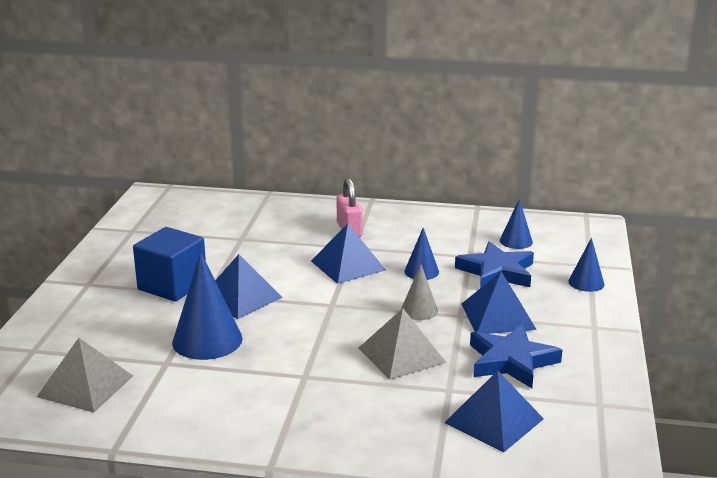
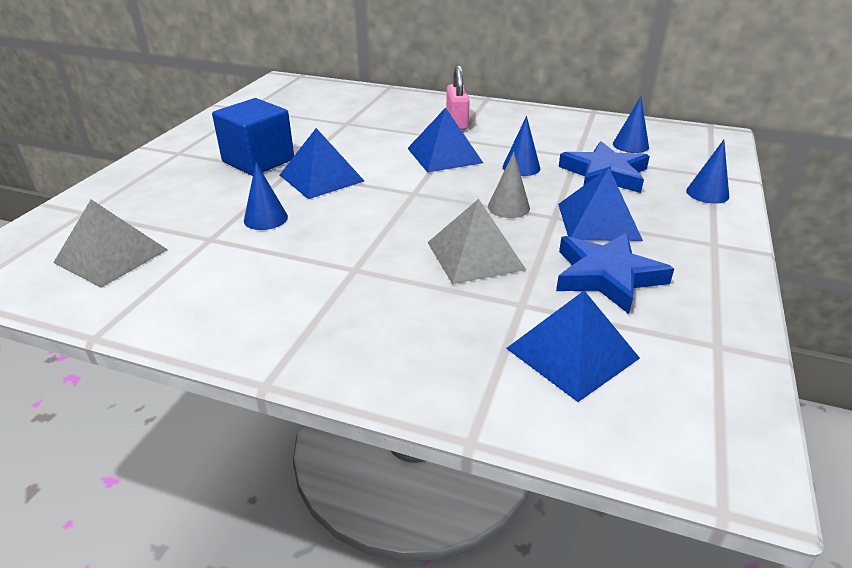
camera: 10 degrees right, 10 degrees up
blue cone [172,252,243,360] -> blue cone [244,162,288,230], size x0.56

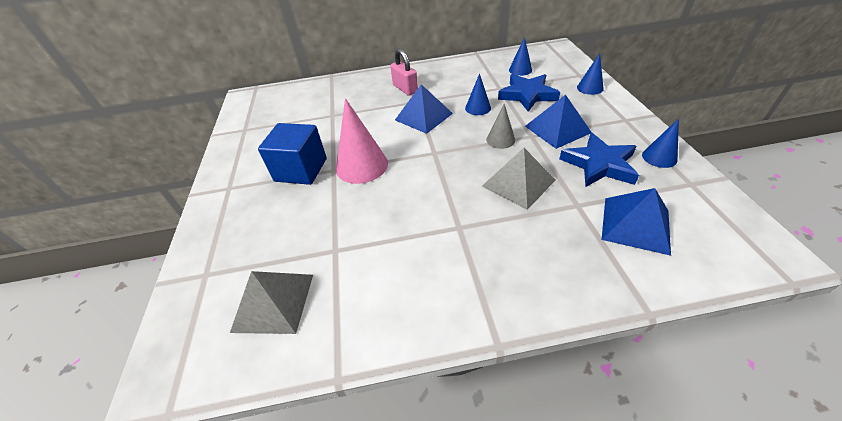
camera: 25 degrees left, 10 degrees up
blue cone [244,162,288,230] -> blue cone moved to [642,119,679,168]
blue pyramid [280,128,364,199] -> pink cone [336,98,388,184]

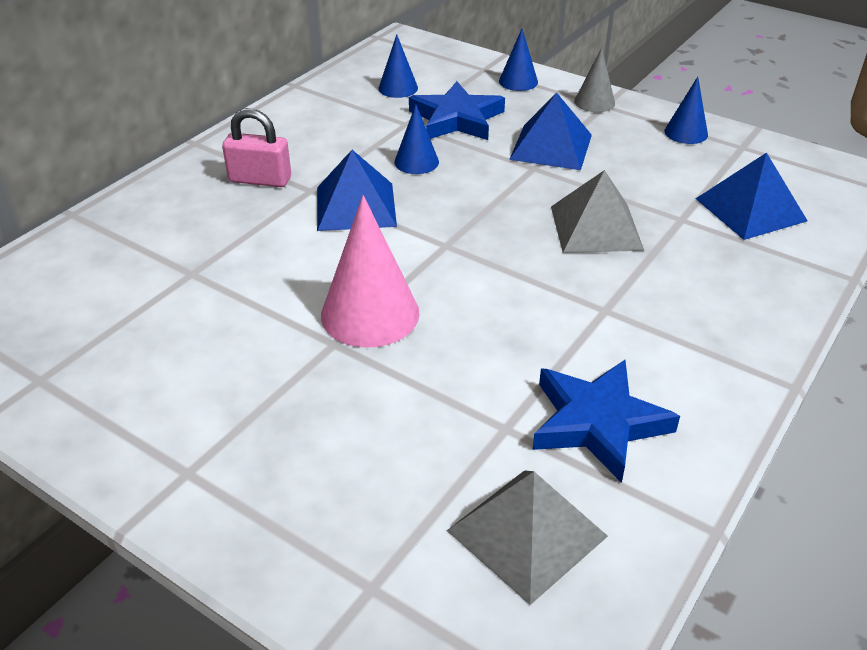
camera: 50 degrees left, 5 degrees down
blue cube [258,123,327,185] -> none
grey cone [486,104,515,149] -> grey cone moved to [574,47,615,112]
blue star [559,133,639,187] -> blue star moved to [532,360,680,483]

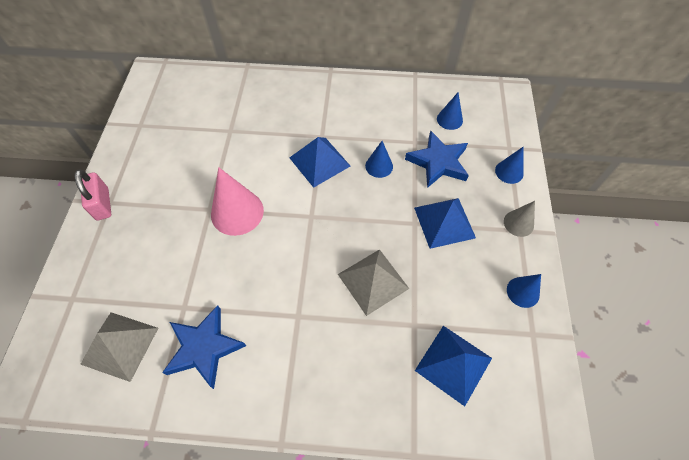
camera: 60 degrees right, 20 degrees up
pink padlock [222,108,291,187] -> pink padlock moved to [74,169,111,220]

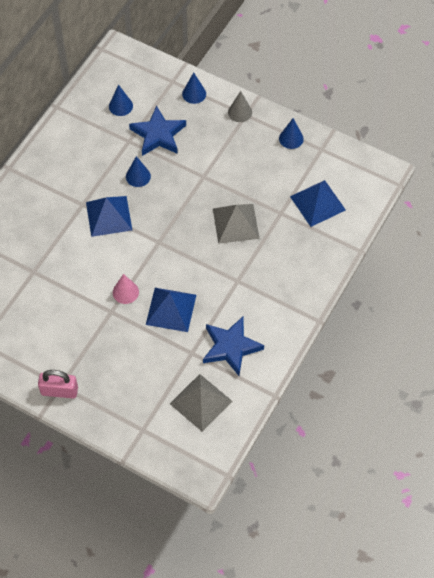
camera: 65 degrees left, 0 degrees up
pink cone [211,167,264,236] -> pink cone [113,274,139,304], size x0.56
blue pyramid [414,198,476,249] -> blue pyramid moved to [146,288,196,332]

